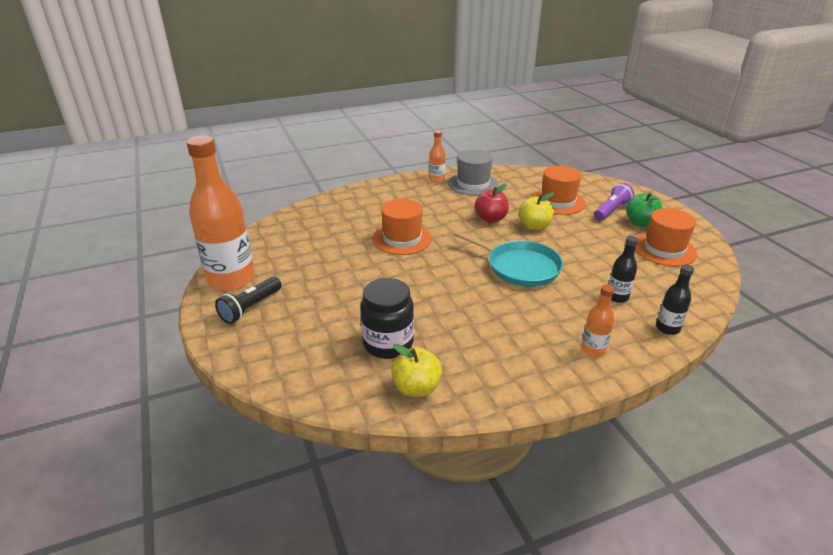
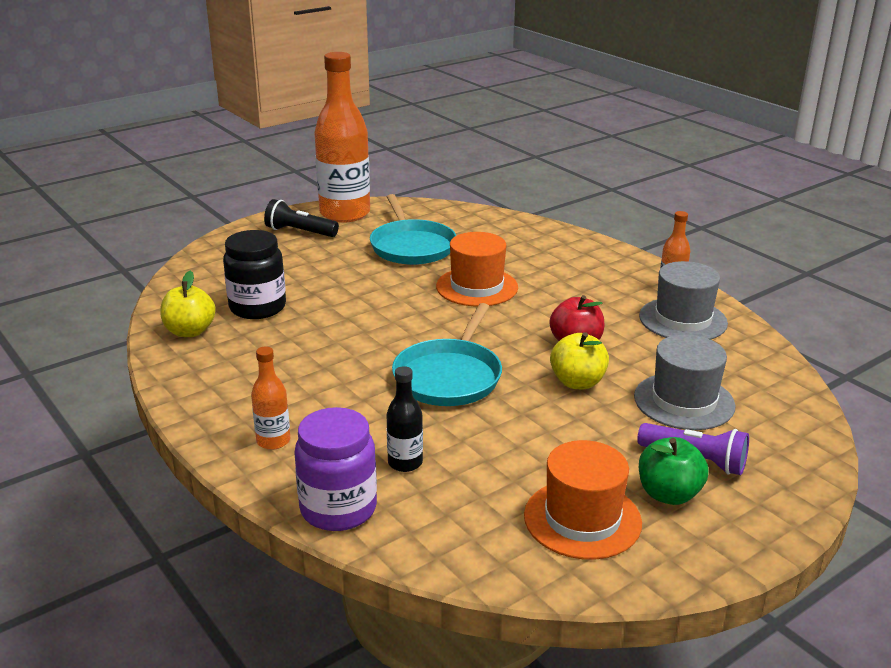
camera: 75 degrees right, 5 degrees down
orange hat [532,165,586,215] -> grey hat [634,335,736,430]
black bottle [656,264,694,335] -> purple jar [294,407,377,531]
none -> turquoise pan [370,194,456,265]

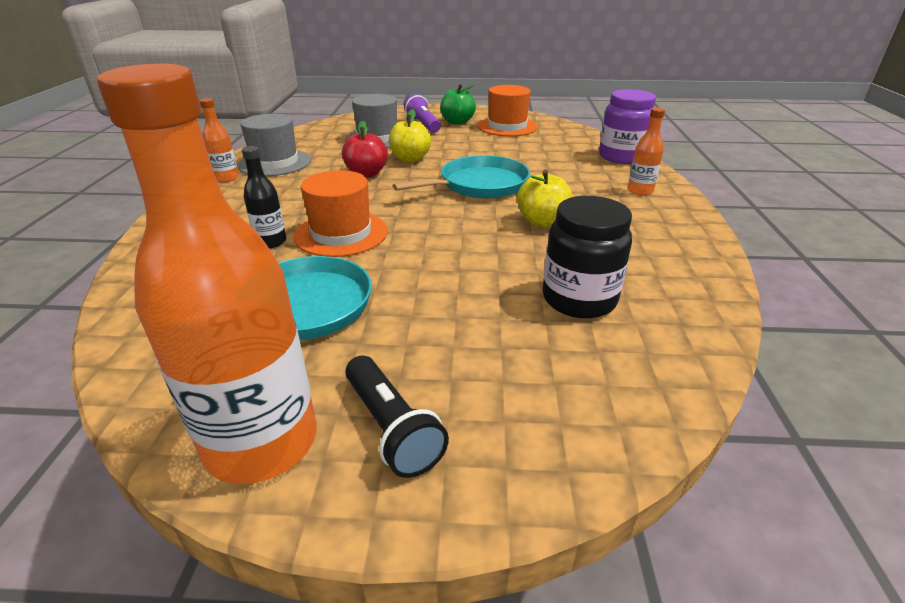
camera: 140 degrees left, 5 degrees up
yellow apple [160,271,216,337] -> yellow apple moved to [517,170,572,227]
black bottle [386,366,423,472] -> black bottle moved to [242,146,286,248]

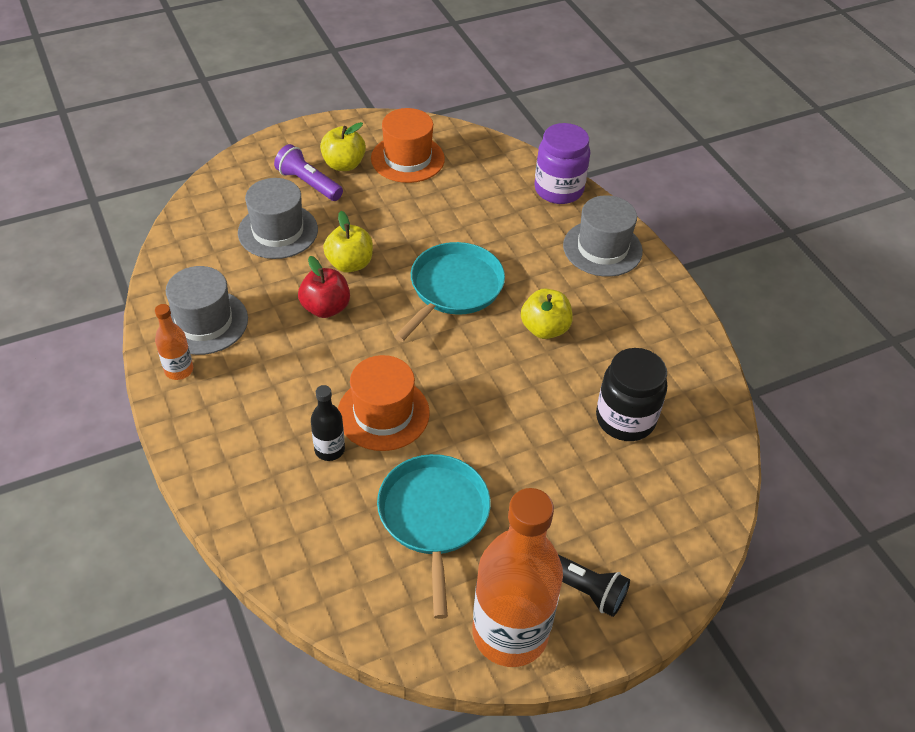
camera: 30 degrees left, 15 degrees up
green apple [440,84,476,125] -> yellow apple [320,122,366,171]
orange bottle [628,108,665,196] -> grey hat [563,195,643,277]

